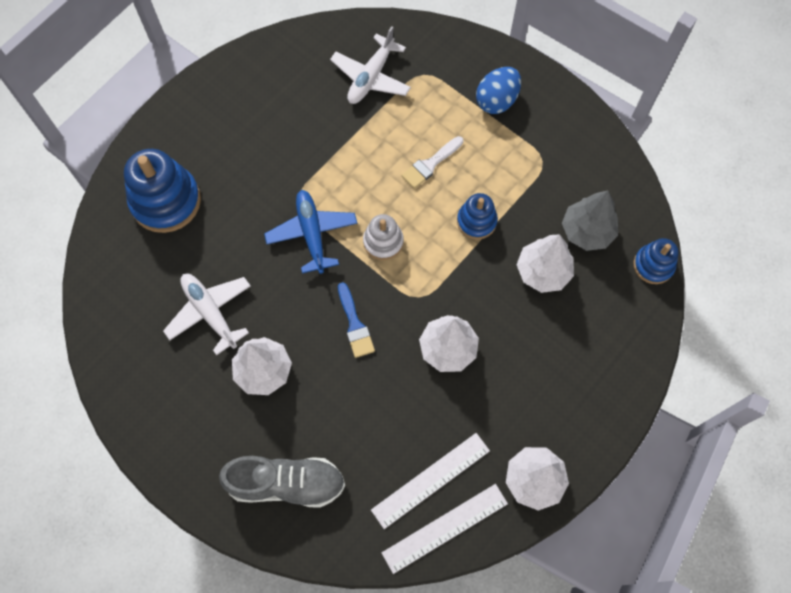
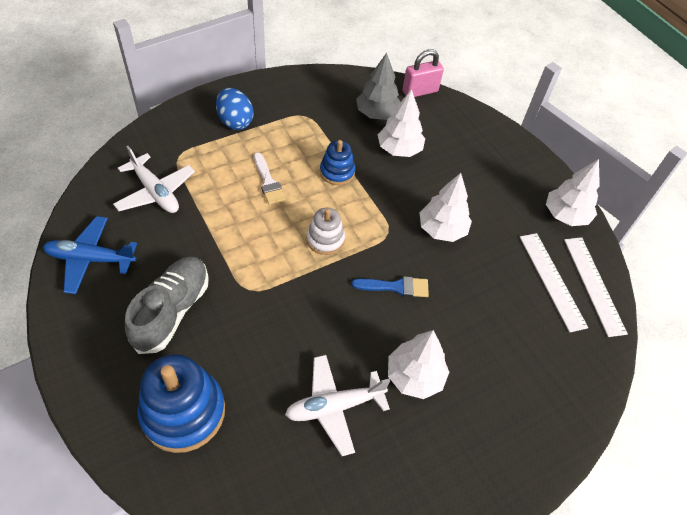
camera: 75 degrees left, 15 degrees down
grey shoe [219,456,345,508] -> grey shoe moved to [125,256,209,354]
blue plane [264,190,357,274] -> blue plane moved to [43,216,137,294]
blue stacking toy [634,238,679,284] -> pink padlock [403,50,444,97]

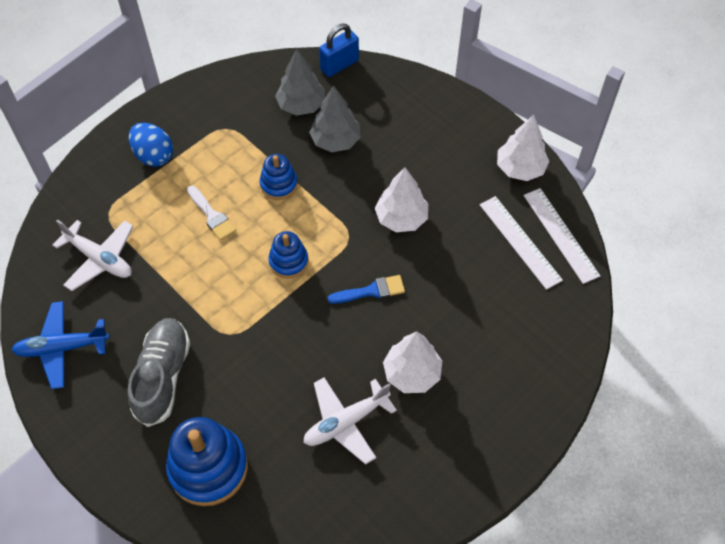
camera: 10 degrees left, 5 degrees up
white stacking toy [307,208,345,255] -> blue stacking toy [268,231,308,278]
white tree [378,89,425,157] -> grey tree [309,86,361,152]
pink padlock [403,50,444,97] -> blue padlock [319,24,359,77]

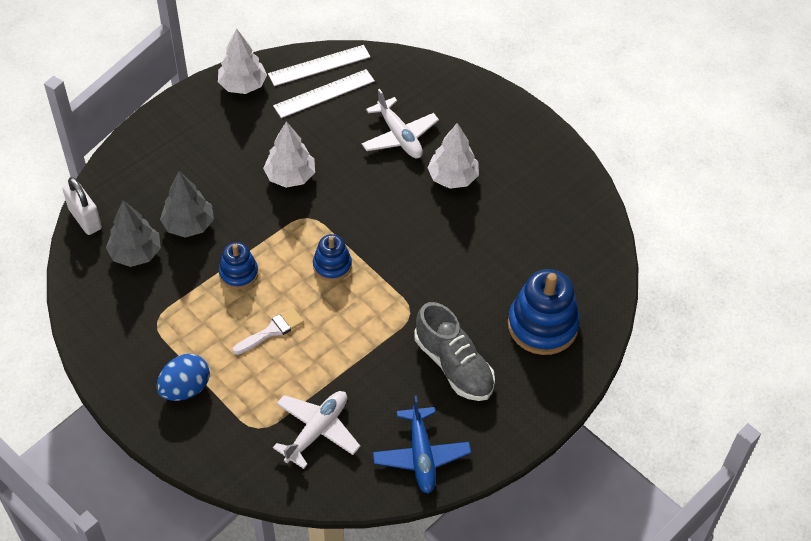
camera: 90 degrees left, 5 degrees down
grey shoe [128,318,190,427] -> grey shoe turned 135 degrees counterclockwise [414,302,495,401]
white plane [303,377,397,465] -> white plane moved to [362,89,439,158]
blue padlock [319,24,359,77] -> white padlock [62,177,102,235]
blue brush [328,275,405,304] -> none

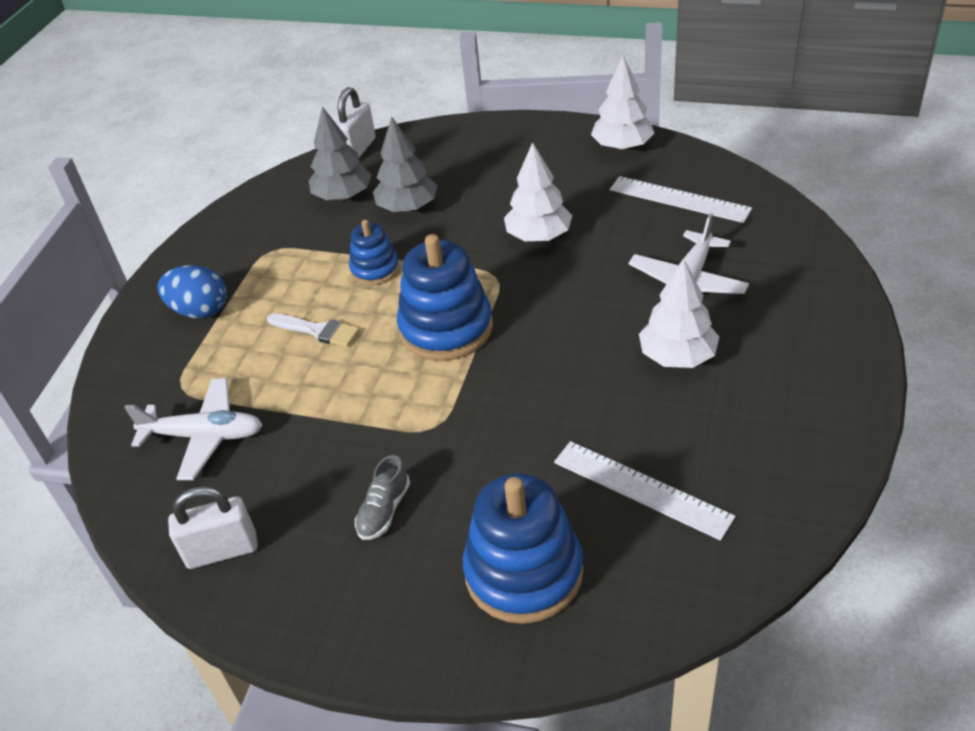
camera: 65 degrees right, 10 degrees down
white ruler [268,45,371,86] -> white ruler moved to [554,441,736,541]
blue stacking toy [313,234,352,281] -> blue stacking toy [397,234,493,361], size x1.78
blue plane [373,396,471,494] -> white padlock [168,486,258,569]
grey shoe [414,302,495,401] -> grey shoe [355,455,410,540], size x0.52

